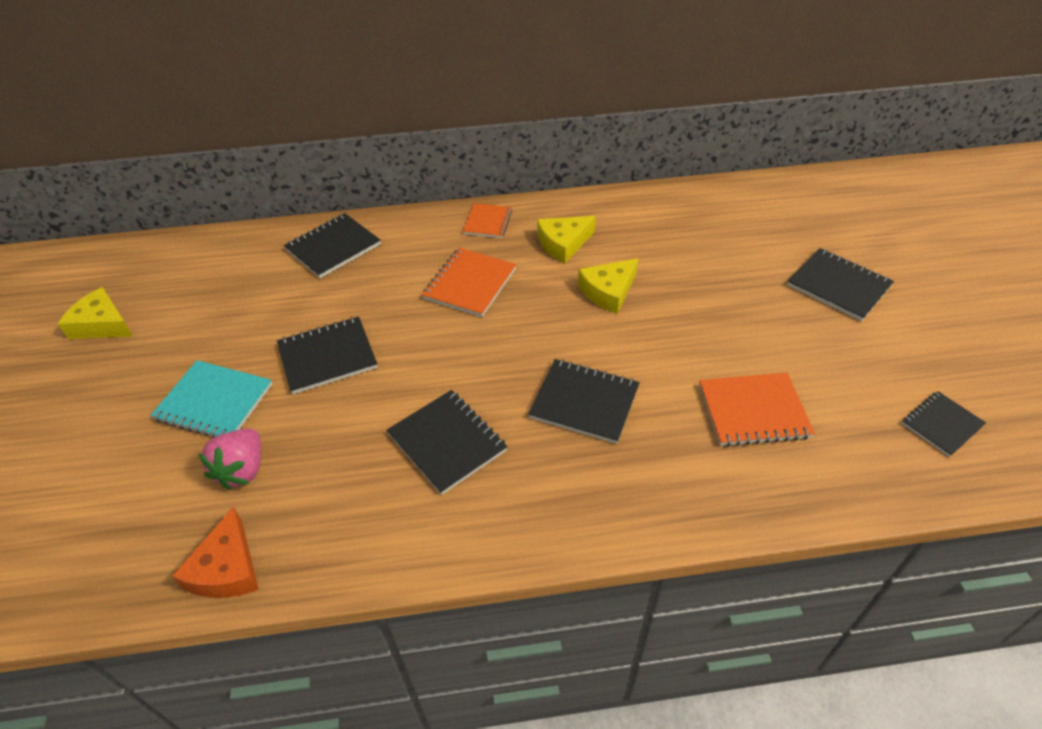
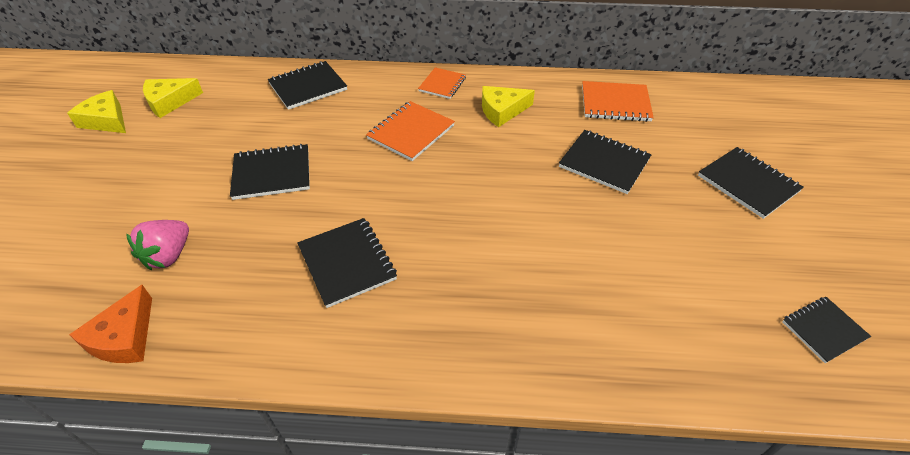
camera: 10 degrees right, 0 degrees up
turquoise notebook [150,360,272,438] -> none
black notebook [529,359,640,444] -> black notebook moved to [559,130,652,194]
yellow cheese [578,258,638,314] -> yellow cheese moved to [143,78,203,118]
orange notebook [699,372,815,447] -> orange notebook moved to [582,81,654,122]

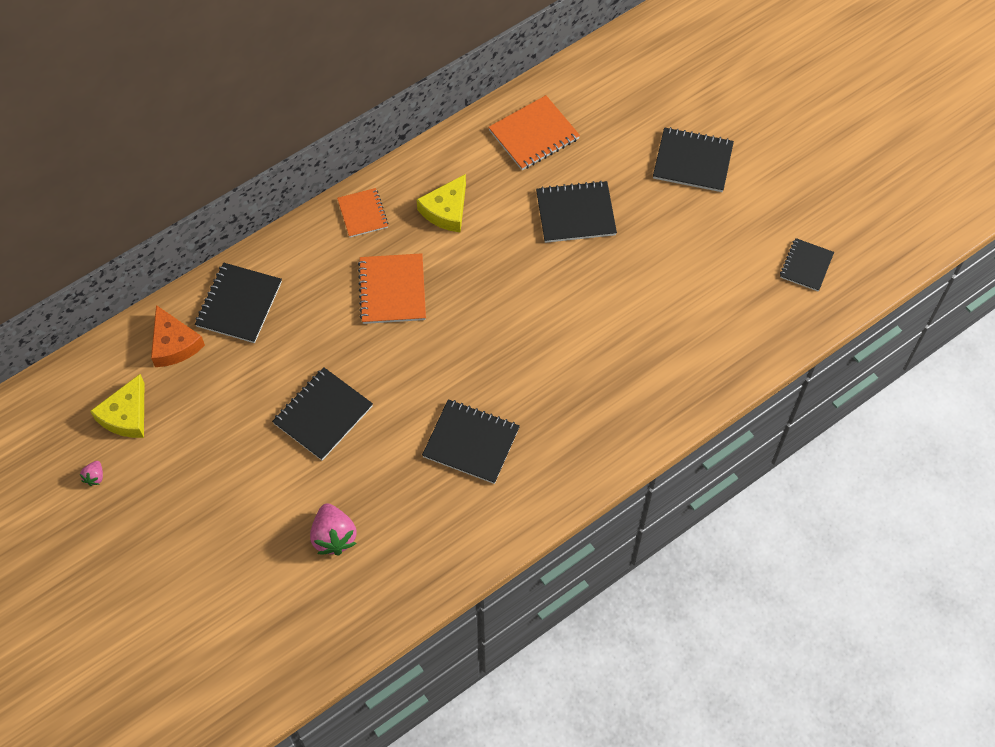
camera: 40 degrees left, 15 degrees up
yellow cheese [67,90,126,133] -> pink strawberry [80,461,103,486]
orange cheese [69,285,152,363] -> orange cheese moved to [151,305,205,367]

